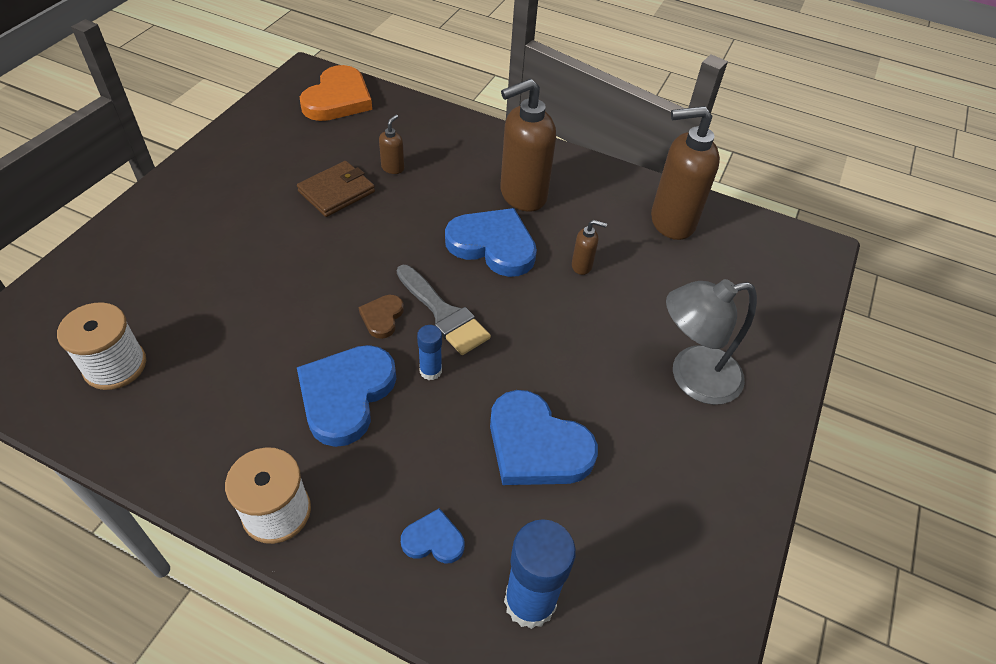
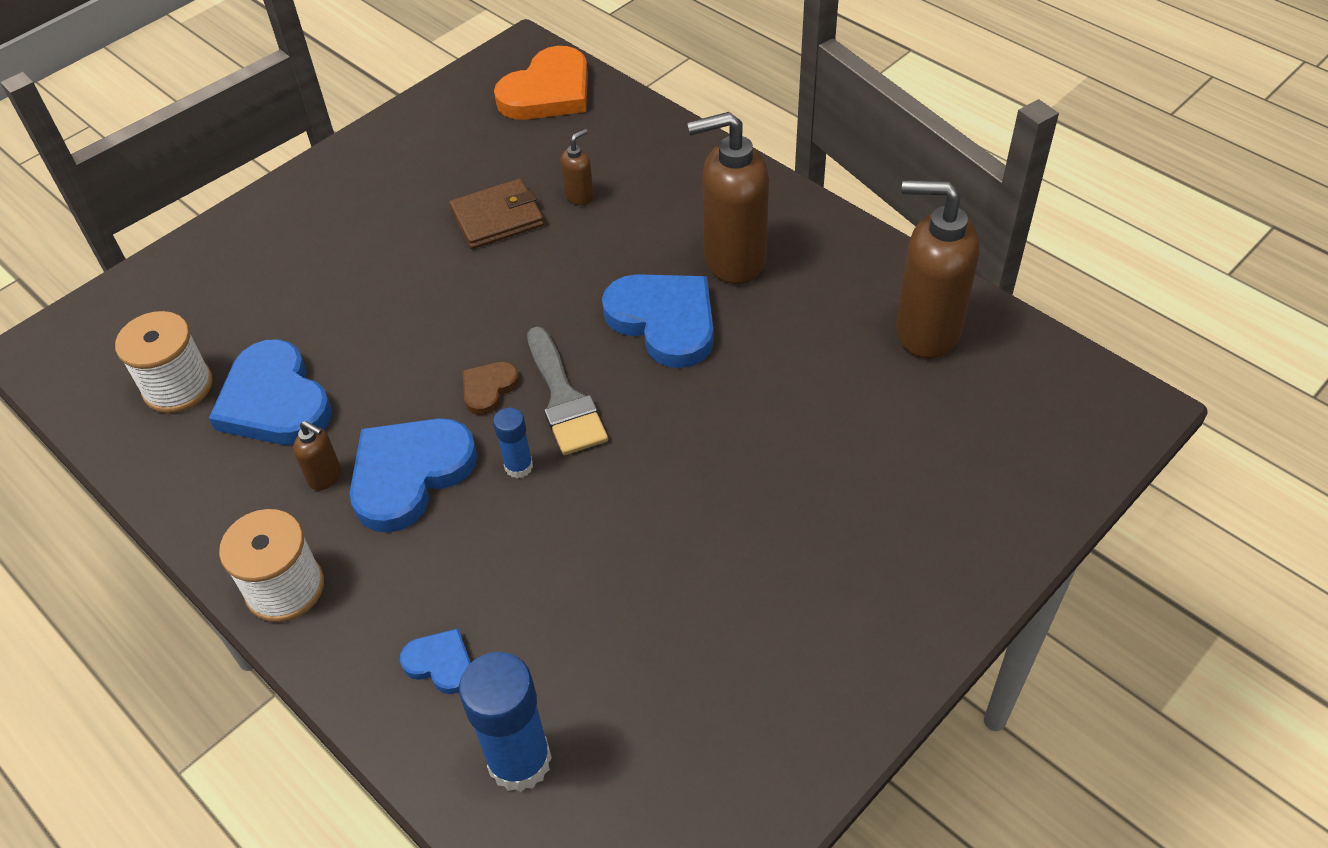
camera: 25 degrees right, 0 degrees up
blue heart [490,390,598,485] -> blue heart moved to [209,339,332,445]
brown soap dispenser [572,220,607,275] -> brown soap dispenser moved to [293,421,341,490]
grey lamp [666,279,757,405] -> none

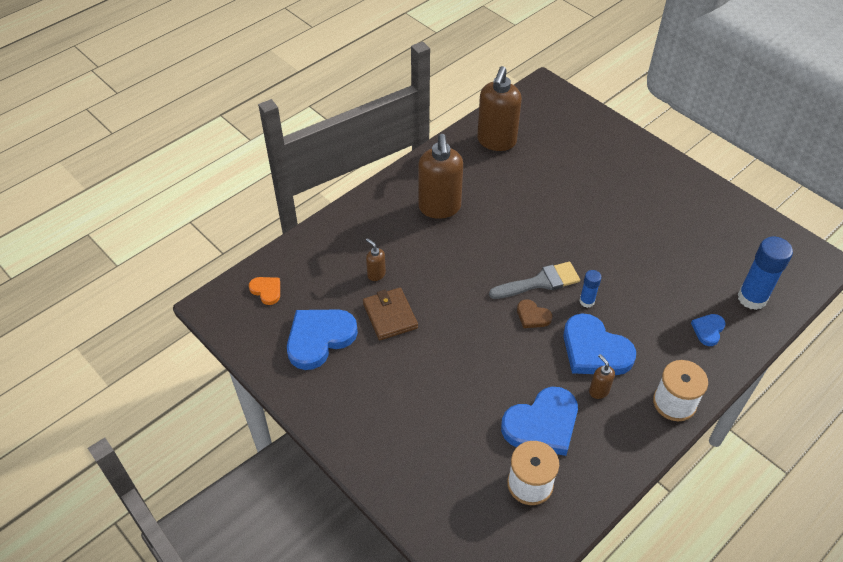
camera: 90 degrees left, 0 degrees up
brown soap dispenser [293,421,341,490] -> brown soap dispenser turned 60 degrees counterclockwise [589,354,615,399]
orange heart [494,46,588,120] -> orange heart [249,277,280,305], size x0.49
blue heart [602,274,714,368] -> blue heart moved to [287,309,358,370]

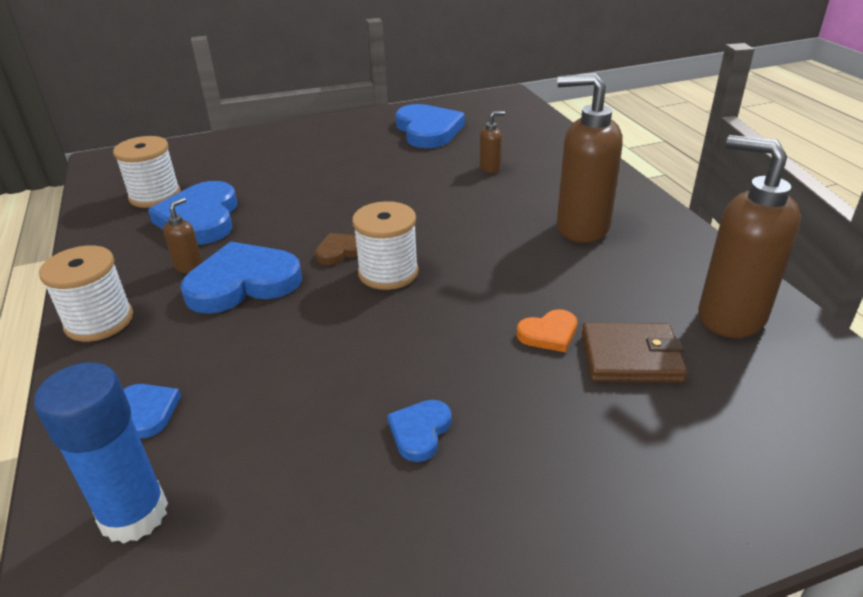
camera: 115 degrees right, 15 degrees down
orange heart [249,277,280,305] -> orange heart moved to [517,309,577,352]
brown wallet [363,288,418,340] -> brown wallet moved to [582,323,687,383]
grey brush [489,262,580,299] -> white spool [352,201,419,290]
blue glue stick [579,270,601,308] -> none
brown soap dispenser [589,354,615,399] -> brown soap dispenser turned 60 degrees counterclockwise [163,198,202,273]
none -> blue heart [387,400,452,462]

